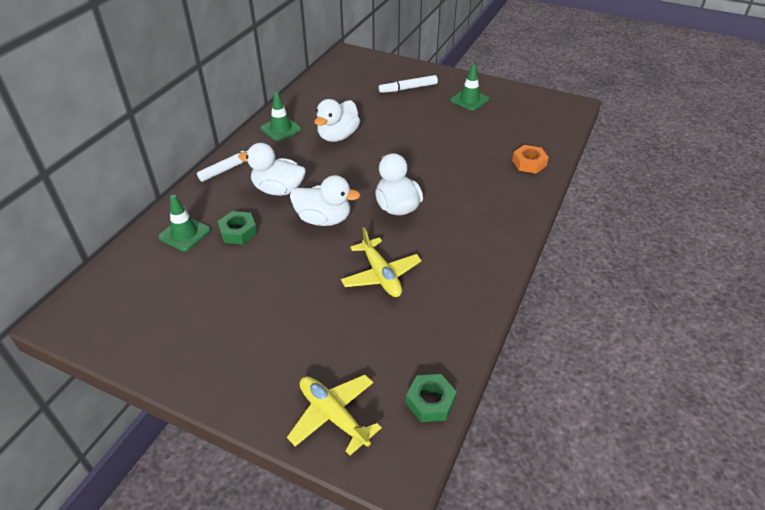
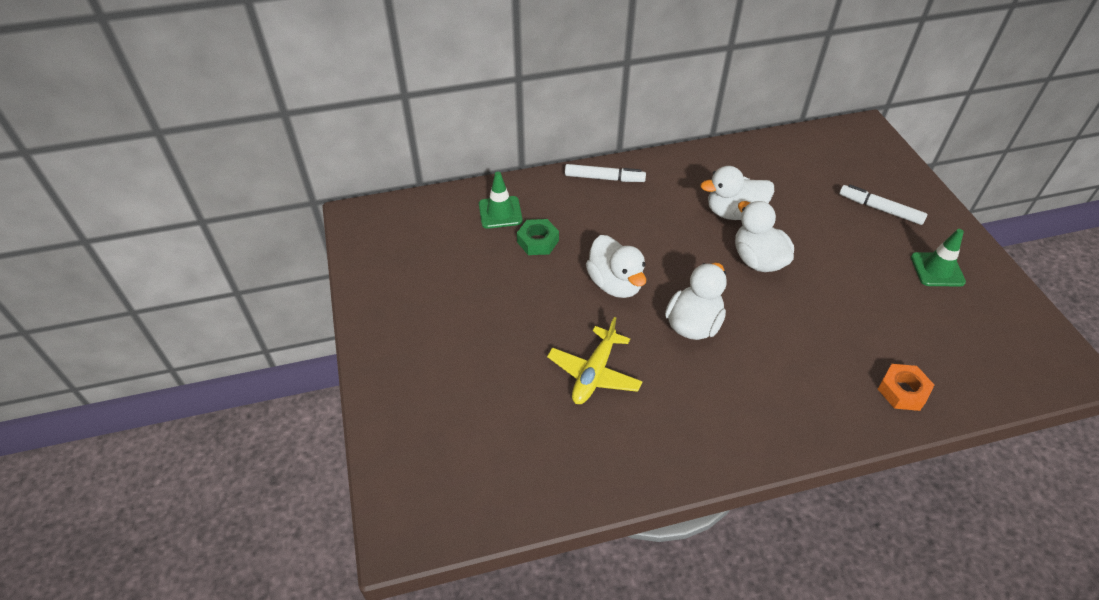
camera: 50 degrees right, 5 degrees up
white duck [238,143,306,196] -> white duck moved to [735,201,794,272]
green traffic cone [260,92,302,141] -> none
yellow plane [287,375,382,455] -> none
green nut [406,374,457,422] -> none

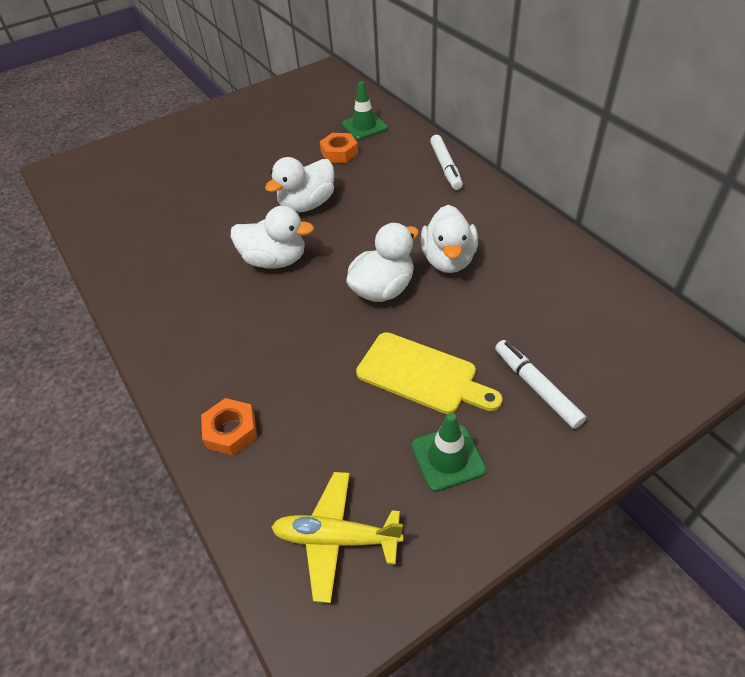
camera: 75 degrees right, 0 degrees up
green nut [517,219,559,255] -> orange nut [320,133,358,163]
yellow plane [547,317,643,404] -> yellow plane moved to [272,472,404,603]
white duck [700,166,774,220] -> white duck turned 150 degrees counterclockwise [421,205,478,273]
white marker [839,184,927,225] -> white marker turned 45 degrees counterclockwise [495,340,586,429]
none -> yellow cutting board [356,332,503,414]

